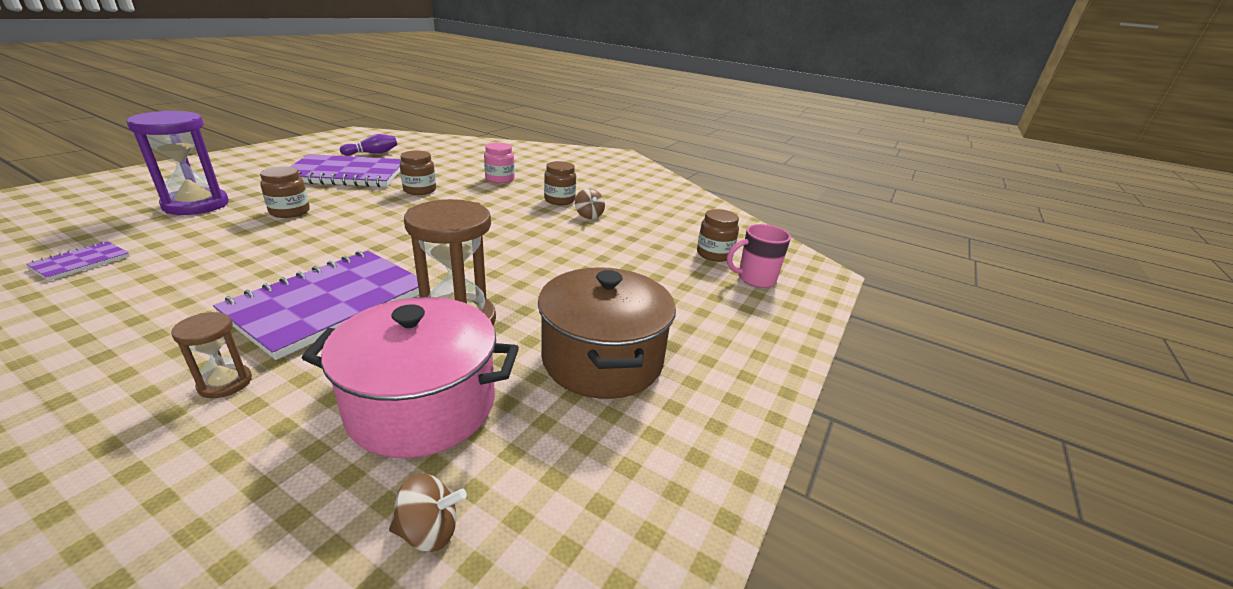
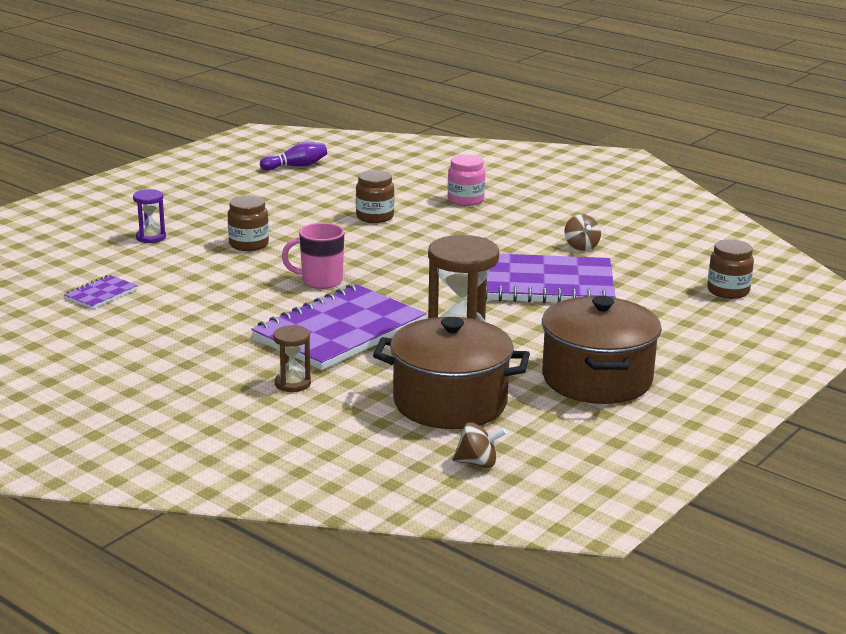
camera: 10 degrees right, 5 degrees down
purple hourglass [126,111,229,215] -> purple hourglass [133,189,166,243], size x0.50
purple notebook [290,154,401,187] -> purple notebook moved to [486,254,615,303]
pink pot [302,297,519,458] -> brown pot [373,317,530,429]
brown jar [544,161,576,205] -> none
pink mug [727,224,791,288] -> pink mug moved to [282,223,344,289]

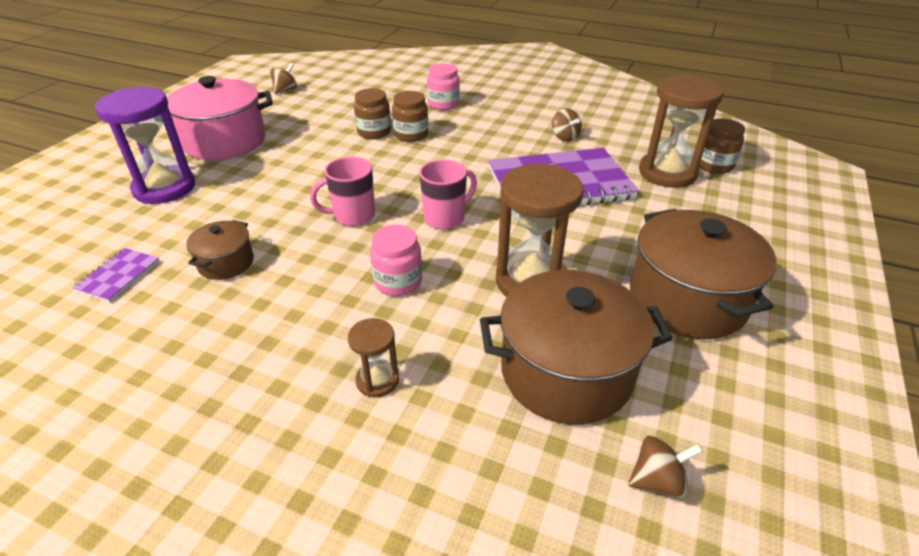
camera: 15 degrees left, 15 degrees up
purple hourglass [133,189,166,243] -> purple hourglass [95,87,195,204], size x2.01
brown jar [228,195,269,251] -> brown jar moved to [392,91,428,142]
purple notebook [251,284,426,370] -> pink jar [370,225,422,296]
purple bowling pin [260,142,327,171] -> brown spinning top [270,63,297,94]
none -> pink pot [167,76,273,160]
none -> brown pot [186,220,254,280]
none -> pink mug [419,160,477,230]
none -> brown hourglass [639,74,724,188]

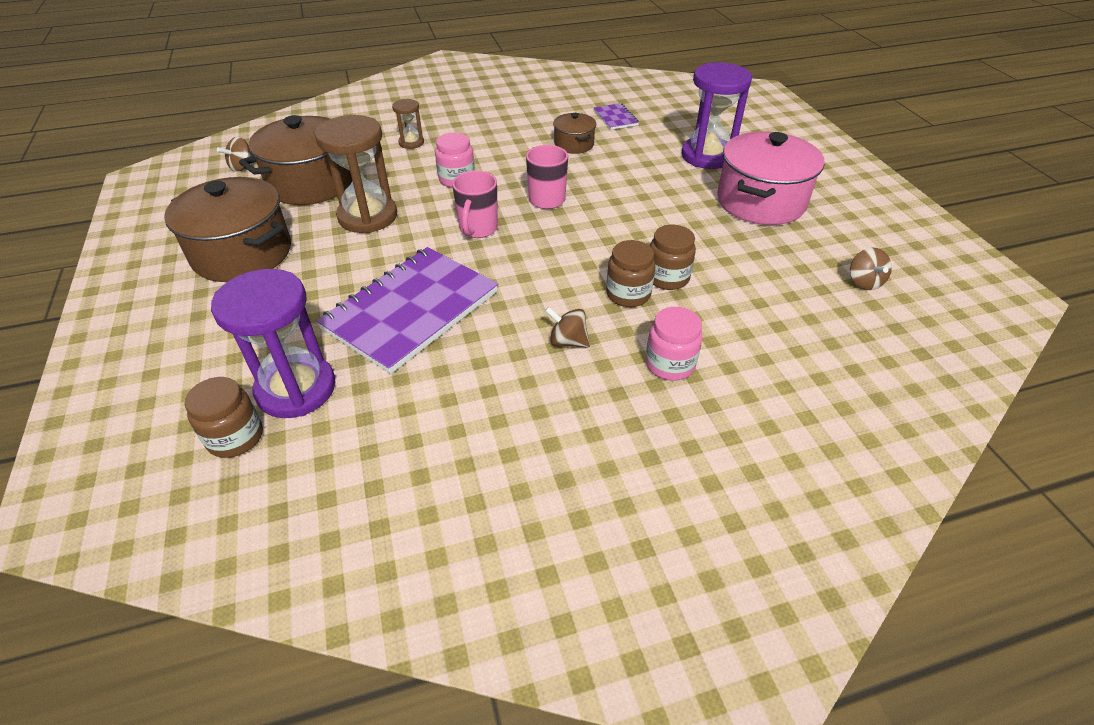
camera: 140 degrees right, 5 degrees up
brown spinning top [552,108,582,142] -> brown spinning top moved to [545,307,590,348]
brown hourglass [639,74,724,188] -> purple hourglass [211,269,335,418]

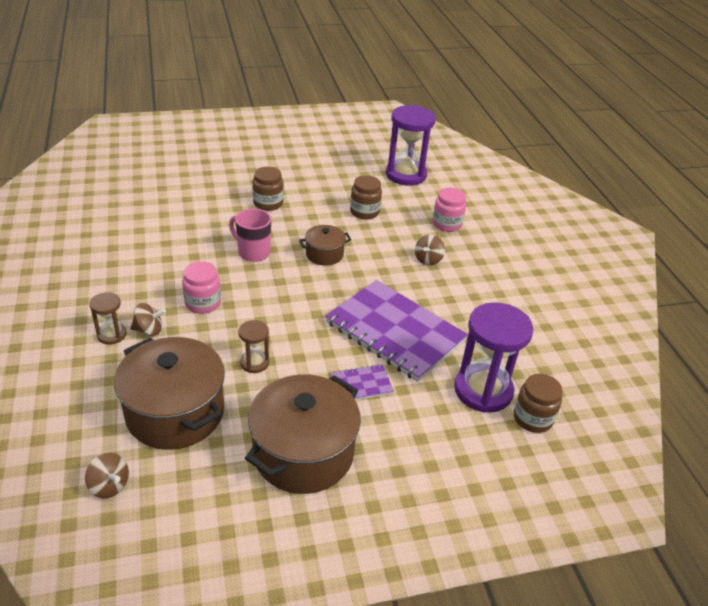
camera: 90 degrees left, 5 degrees down
brown hourglass [315,115,397,233] -> brown hourglass [238,320,269,373], size x0.50
pink mug [452,171,498,238] -> none
brown pot [553,113,596,154] -> brown pot moved to [299,225,351,266]
purple notebook [593,103,639,130] -> purple notebook moved to [331,364,394,400]
brown jar [606,240,655,307] -> brown jar moved to [253,167,284,211]
purple hourglass [682,63,752,169] -> purple hourglass moved to [386,105,435,186]
pink pot [717,131,825,225] -> none
brown spinning top [850,248,892,290] -> brown spinning top moved to [130,303,166,336]

